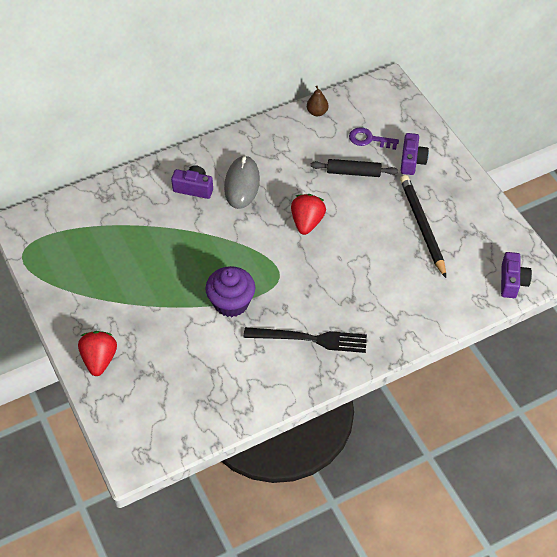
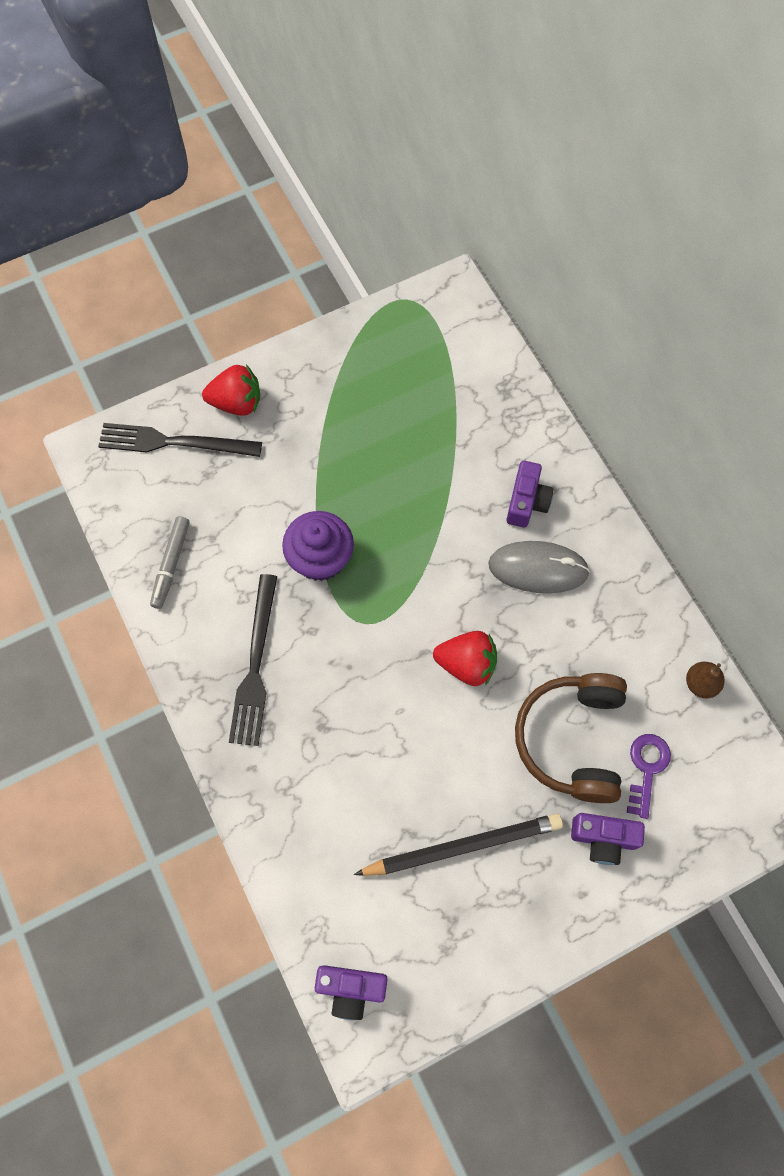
camera: 90 degrees right, 15 degrees up
black rolling pin [310,159,398,177] -> brown headphones [515,673,627,803]
none -> black fork [98,423,262,457]
none -> grey marker [150,516,190,609]

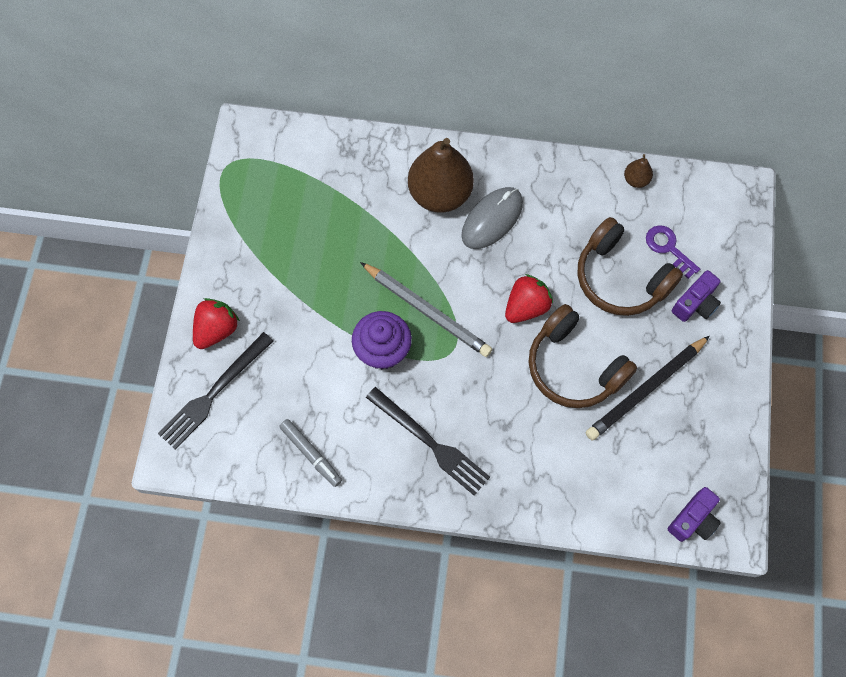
camera: 55 degrees left, 0 degrees up
black pencil [354,814,563,876] -> black pencil turned 150 degrees counterclockwise [586,336,710,440]
purple camera [506,461,553,527] -> brown pear [408,138,474,213]
none -> grey pencil [360,262,492,357]
none -> brown headphones [529,304,637,408]

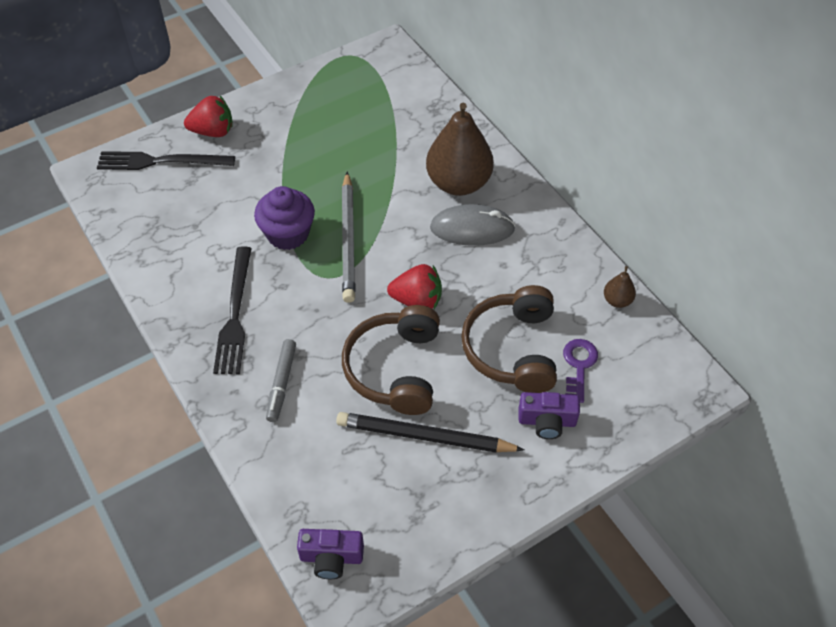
camera: 50 degrees right, 15 degrees down
grey marker [279,419,342,487] -> grey marker moved to [266,339,296,422]

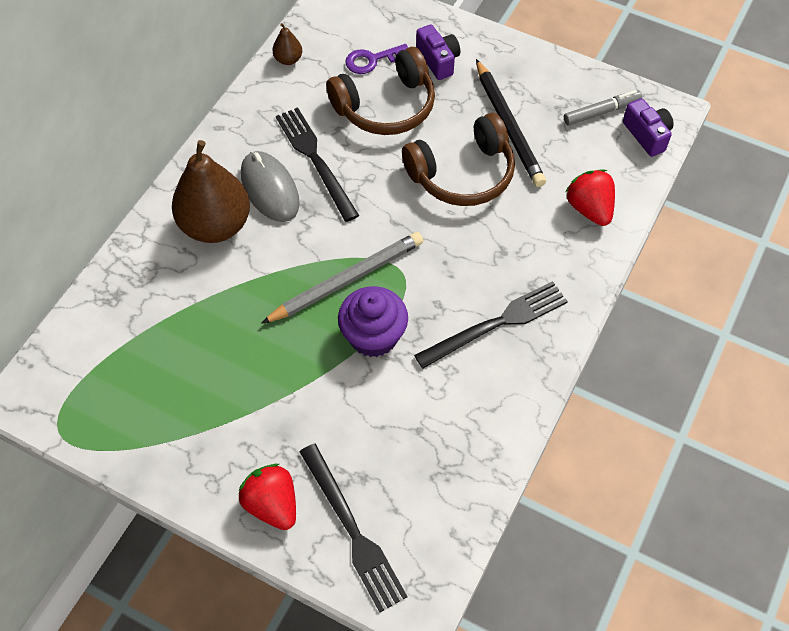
camera: 120 degrees left, 5 degrees up
grey marker [266,339,296,422] -> grey marker moved to [564,90,642,126]
red strawberry [387,264,442,309] -> red strawberry moved to [566,170,615,226]
none -> black fork [276,107,359,222]

